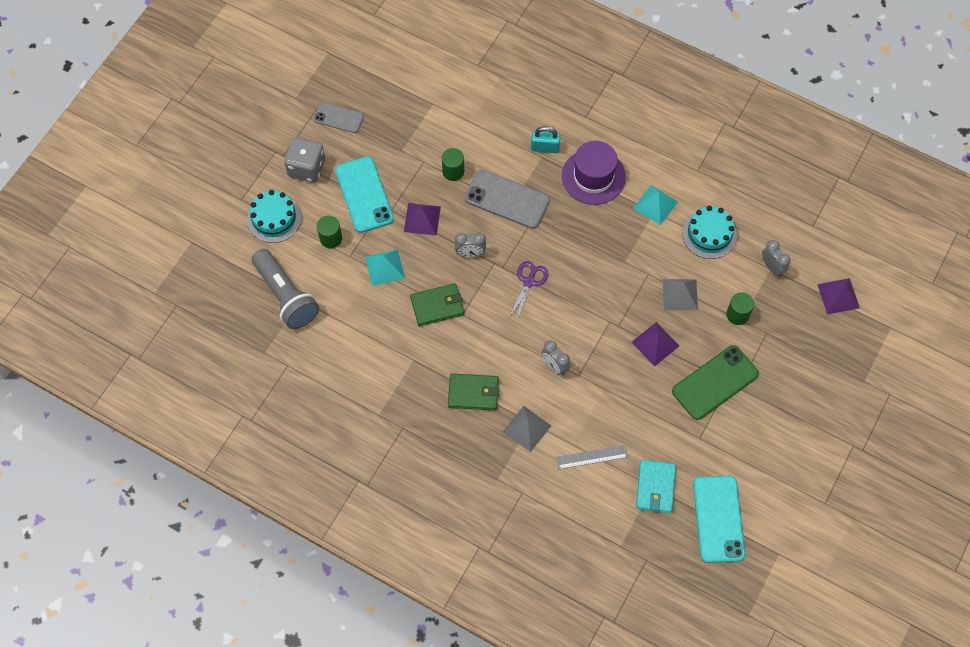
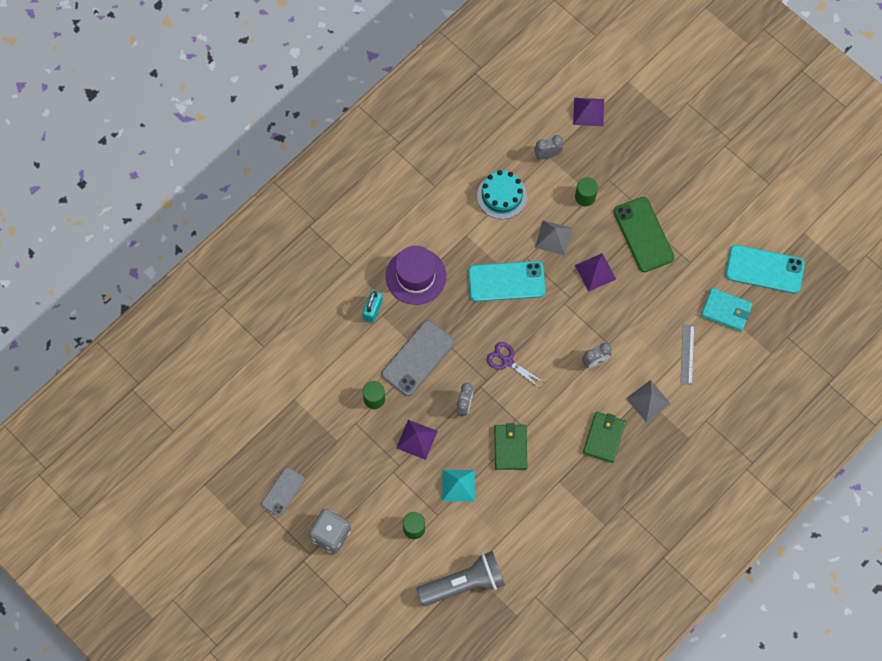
camera: 75 degrees left, 5 degrees up
turquoise cake [247,190,301,243] -> none
turquoise phone [335,156,394,233] -> turquoise phone moved to [468,261,546,302]
turquoise pyramid [633,185,678,225] -> none

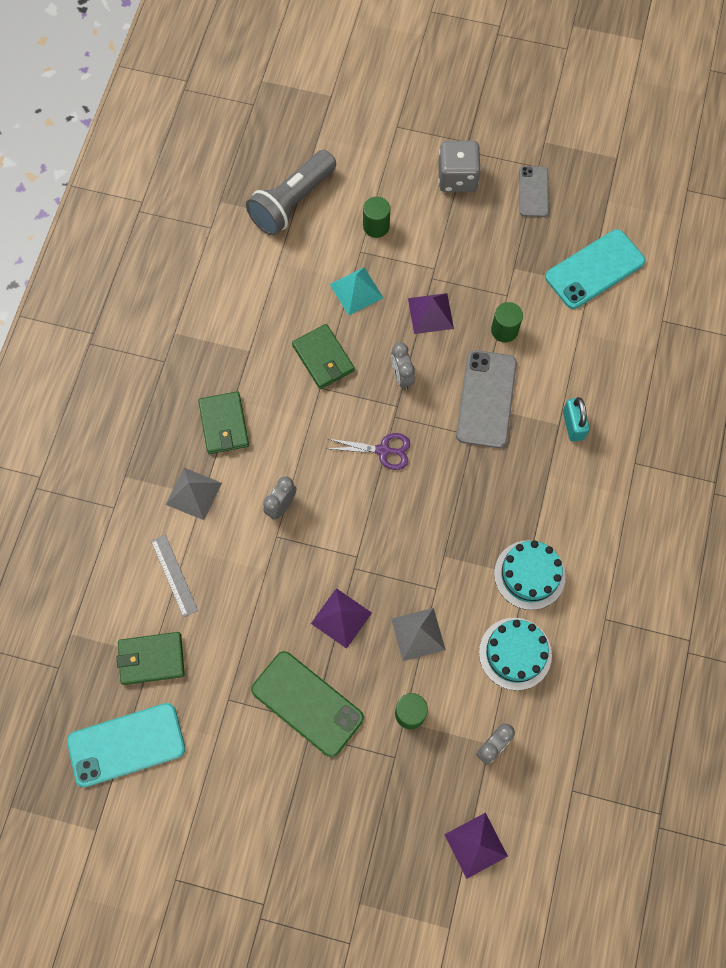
camera: 150 degrees right, 0 degrees up
purple hat [386,246,446,305] -> none
turquoise phone [468,261,546,302] -> turquoise phone moved to [545,229,645,309]
turquoise wallet [701,288,752,332] -> green wallet [117,632,185,685]
none -> turquoise cake [494,540,566,610]

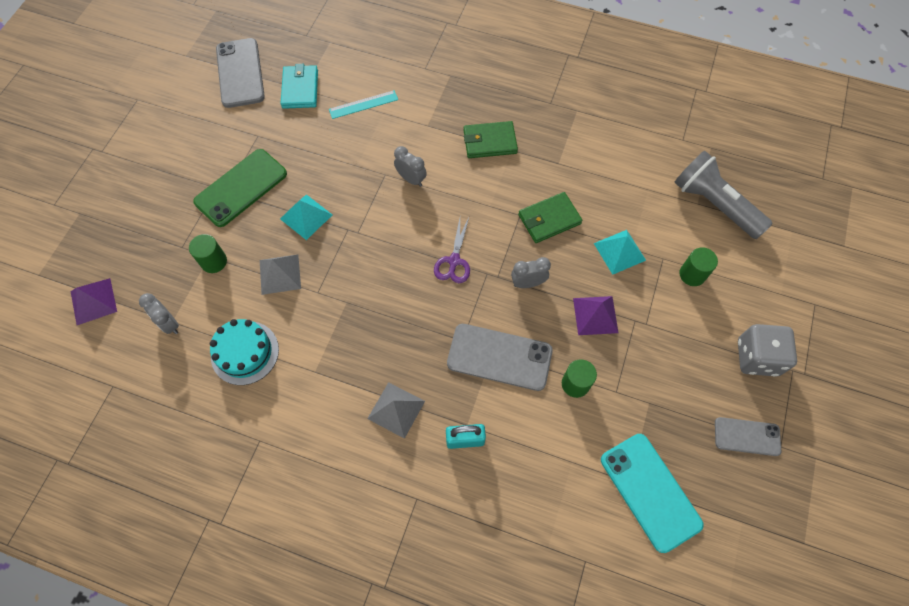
camera: 95 degrees right, 5 degrees down
turquoise phone [67,703,185,787] -> grey phone [216,38,265,108]
green wallet [117,632,185,685] -> turquoise wallet [280,64,318,109]
grey ruler [151,534,198,617] -> turquoise ruler [329,90,398,119]
grey pyramid [166,468,222,520] -> grey pyramid moved to [367,382,425,439]
purple pyramid [311,588,372,649] -> turquoise pyramid [280,194,332,240]
turquoise cake [494,540,566,610] -> none

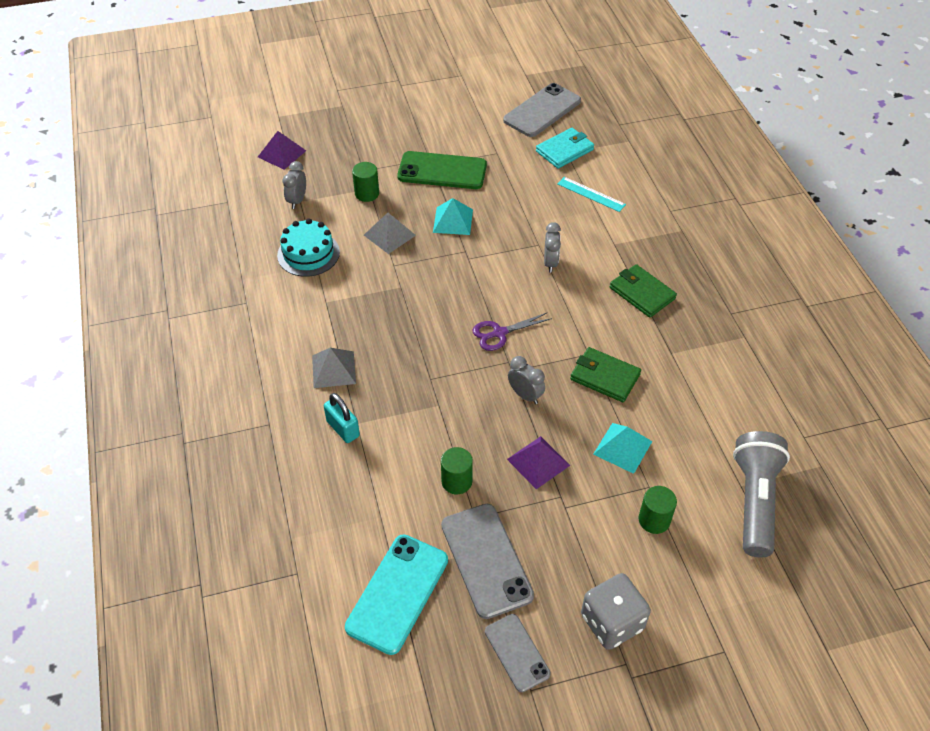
camera: 55 degrees right, 15 degrees down
grey phone [447,324,553,391] -> grey phone moved to [441,504,534,619]

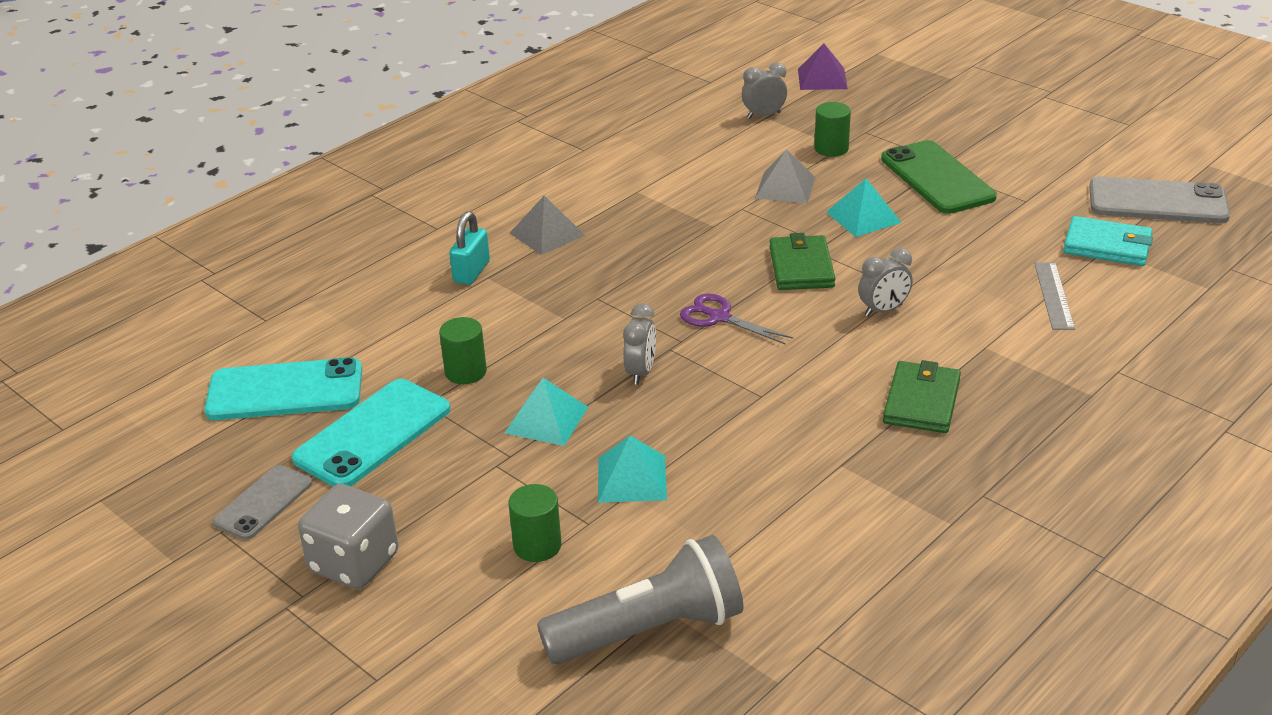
camera: 60 degrees right, 15 degrees down
turquoise cake [277,218,340,277] -> none
grey phone [441,504,534,619] -> turquoise phone [292,379,450,486]
purple pyramid [507,436,570,489] -> turquoise pyramid [505,378,588,446]
turquoise ruler [557,177,626,212] -> grey ruler [1034,262,1075,330]
green wallet [570,347,641,402] -> green wallet moved to [769,233,835,290]

